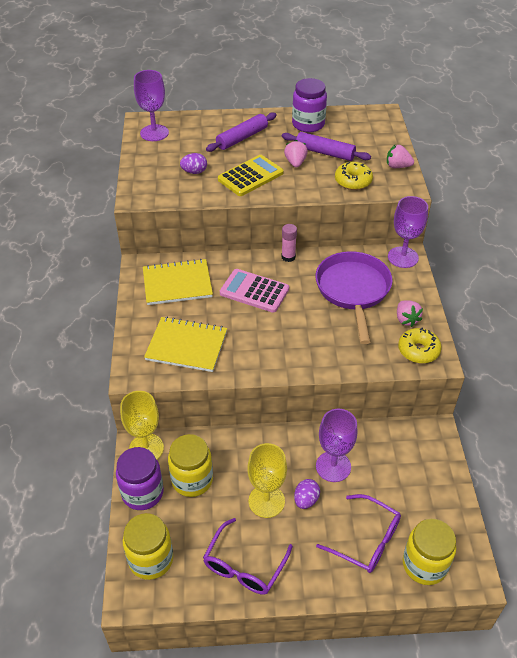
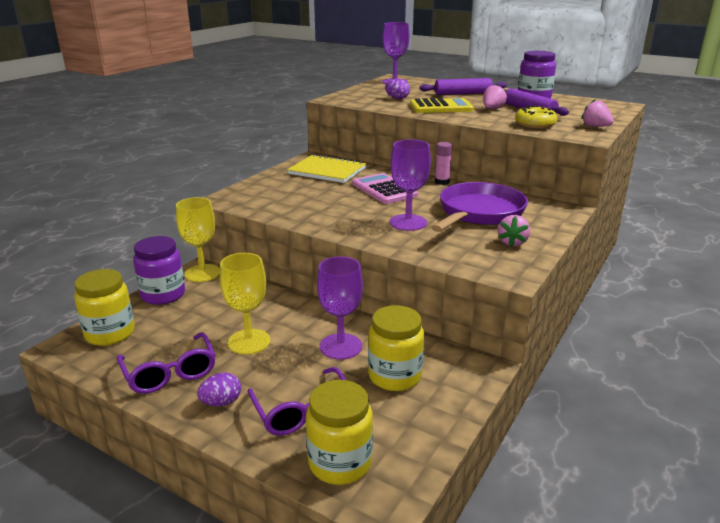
camera: 35 degrees right, 20 degrees down
yellow notebook [144,317,227,372] -> none
yellow jar [168,434,213,497] -> yellow jar moved to [368,305,424,391]
purple glasses [203,518,293,595] -> purple glasses turned 90 degrees counterclockwise [117,332,216,394]
purple egg [294,479,320,509] -> purple egg moved to [197,373,241,406]
purple goblet [388,196,428,268] -> purple goblet moved to [390,139,431,231]
yellow donut [398,328,442,364] -> none

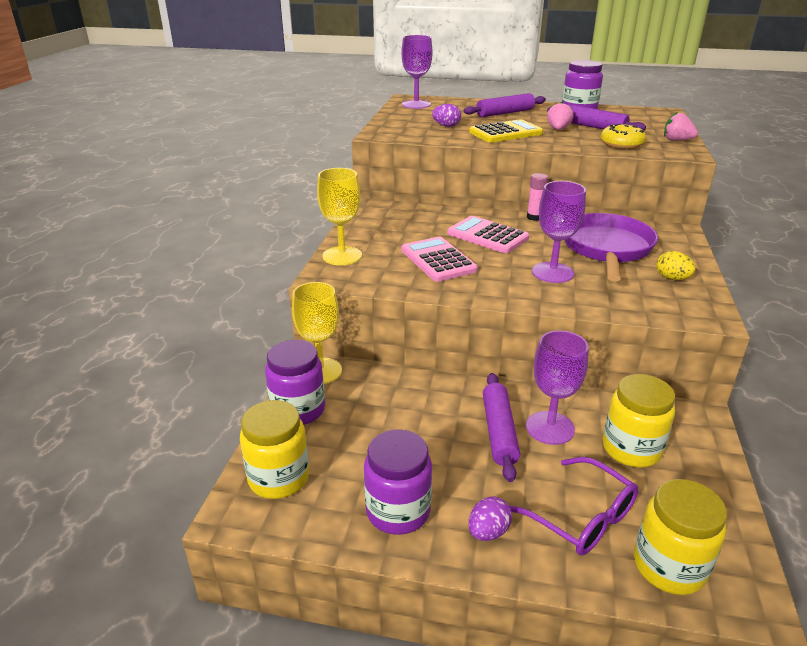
camera: 20 degrees left, 5 degrees up
purple glasses [117,332,216,394] -> purple jar [364,429,432,535]
yellow goblet [220,253,270,355] -> yellow goblet moved to [317,168,362,265]
yellow notebook [287,154,366,183] -> none
pink strawberry [498,215,530,247] -> yellow egg [656,251,696,280]
none -> pink calculator [401,237,478,282]
none -> purple rolling pin [483,373,520,482]

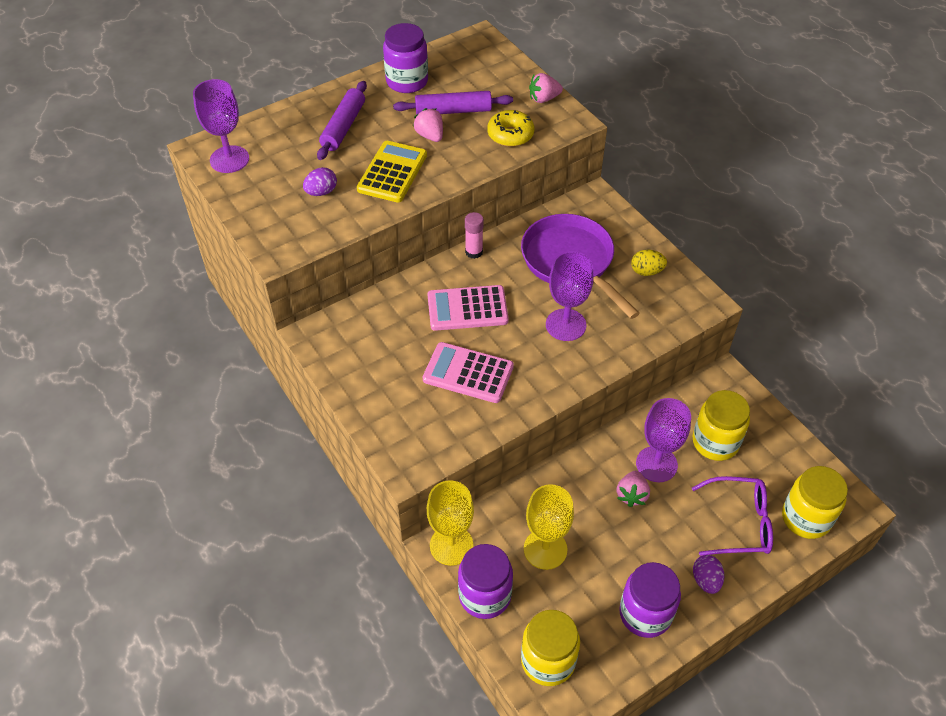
camera: 45 degrees left, 20 degrees up
yellow goblet [317,168,362,265] -> yellow goblet moved to [524,484,574,570]
purple rolling pin [483,373,520,482] -> pink strawberry [617,471,650,507]

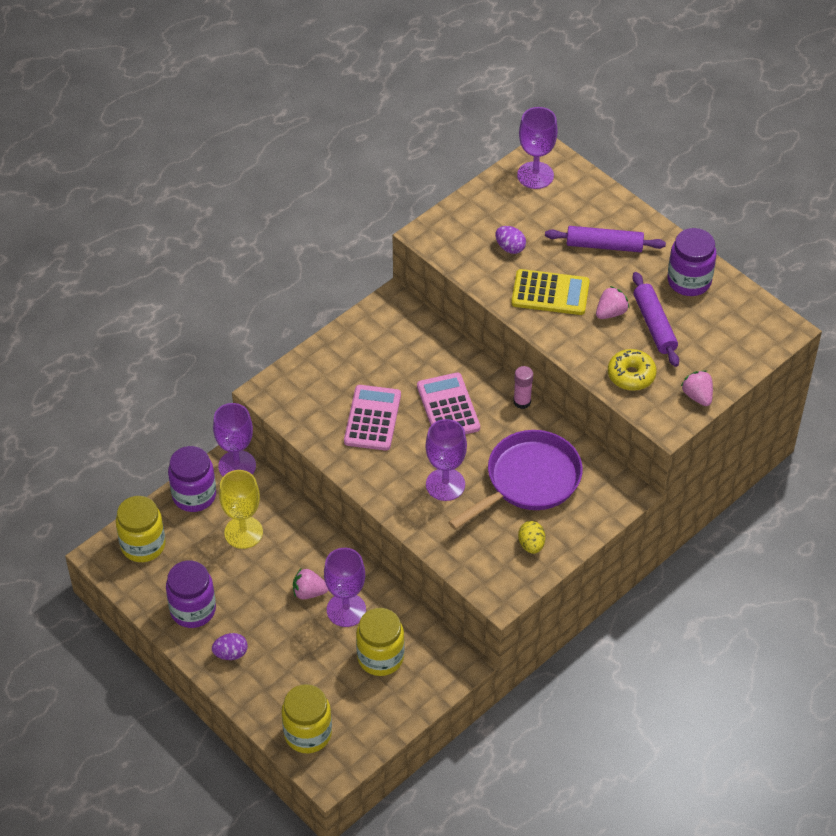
camera: 80 degrees right, 0 degrees up
yellow goblet [427,480,474,566] -> purple goblet [213,403,256,476]
purple glasses [692,476,773,556] -> none

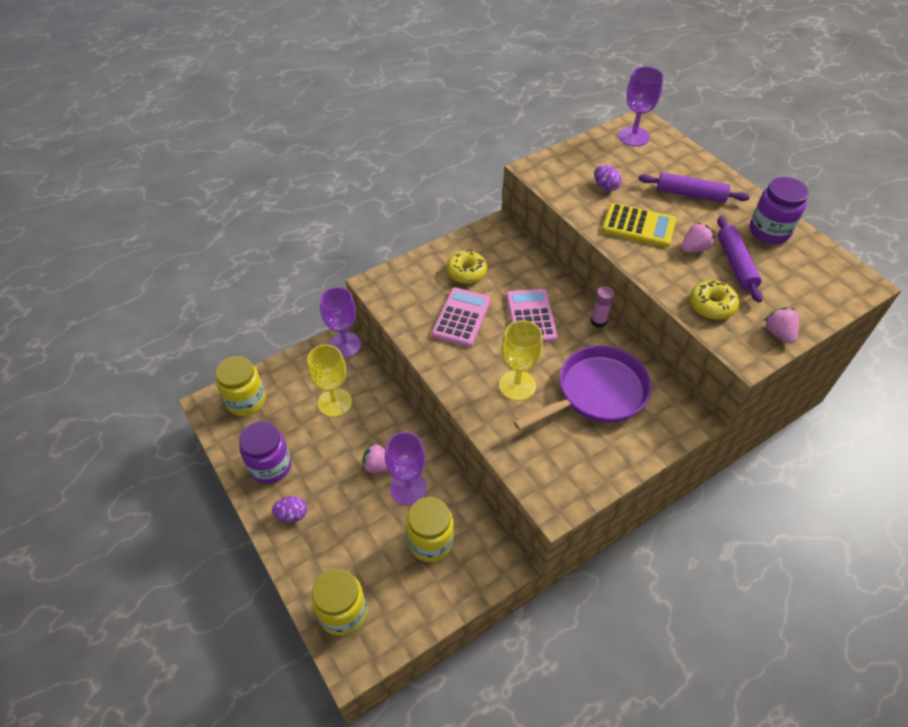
camera: 10 degrees right, 0 degrees up
purple jar [168,446,216,512] -> none
purple goblet [426,419,467,501] -> yellow goblet [499,320,543,401]
yellow egg [518,521,545,554] -> none
none -> yellow donut [446,250,487,284]

